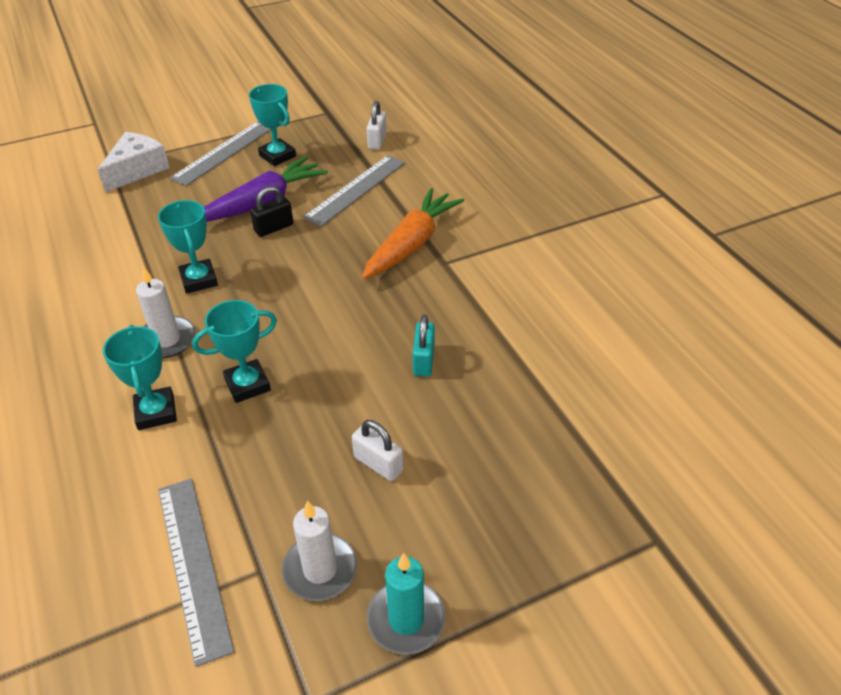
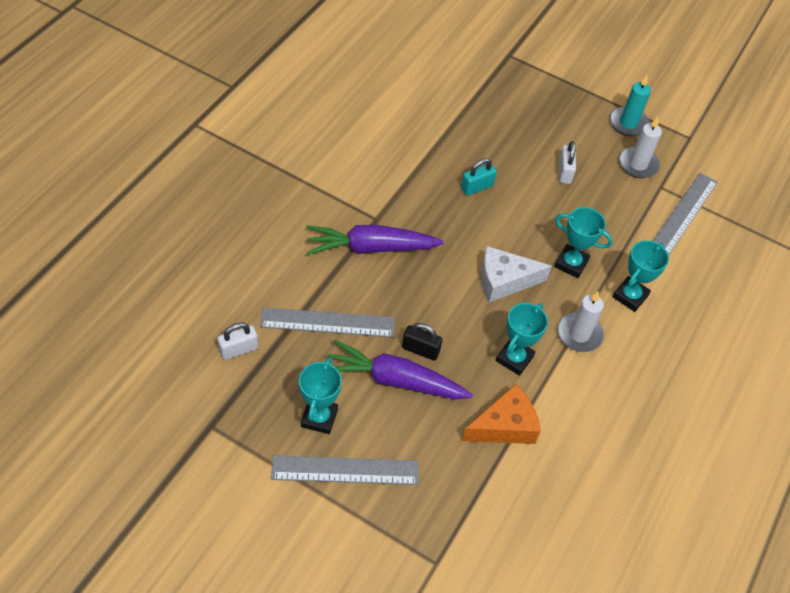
camera: 130 degrees left, 10 degrees up
white cheese [98,132,169,192] -> white cheese moved to [481,246,552,303]
orange carrot [362,188,464,279] -> purple carrot [306,225,444,255]
none -> orange cheese [462,384,541,444]

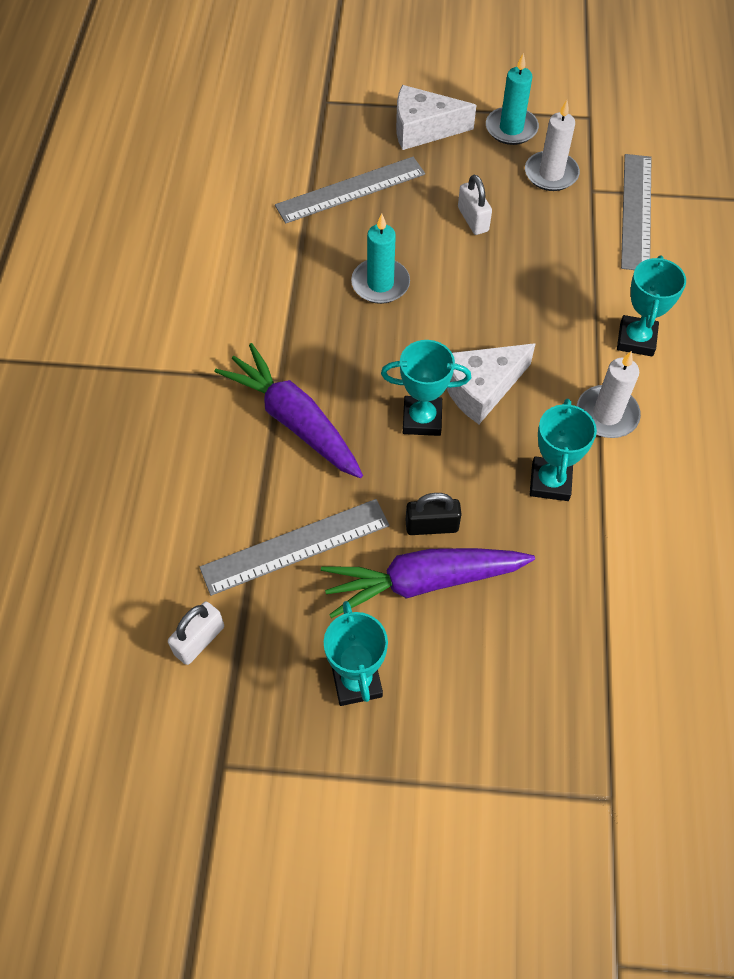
camera: 20 degrees left, 5 degrees up
grey ruler [271,456,418,485] -> grey ruler moved to [275,157,425,224]
purple carrot [306,225,444,255] -> purple carrot turned 75 degrees clockwise [214,343,363,478]
turquoise padlock [461,158,497,196] -> turquoise candle [351,214,410,304]
orange cheese [462,384,541,444] -> none
turquoise trophy [554,207,613,278] -> turquoise trophy moved to [381,340,471,436]
none -> white cheese [396,85,476,150]

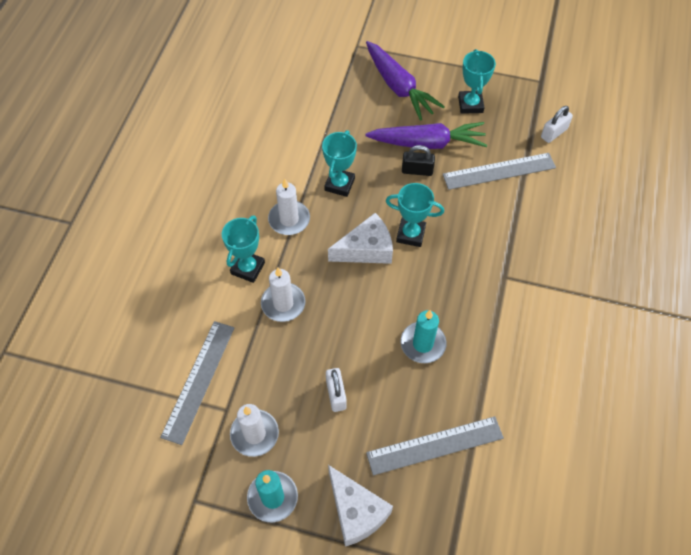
camera: 170 degrees left, 0 degrees up
purple carrot [214,343,363,478] -> purple carrot moved to [366,41,445,121]
white cheese [396,85,476,150] -> white cheese turned 45 degrees clockwise [328,465,393,547]
none -> white candle [261,267,305,322]

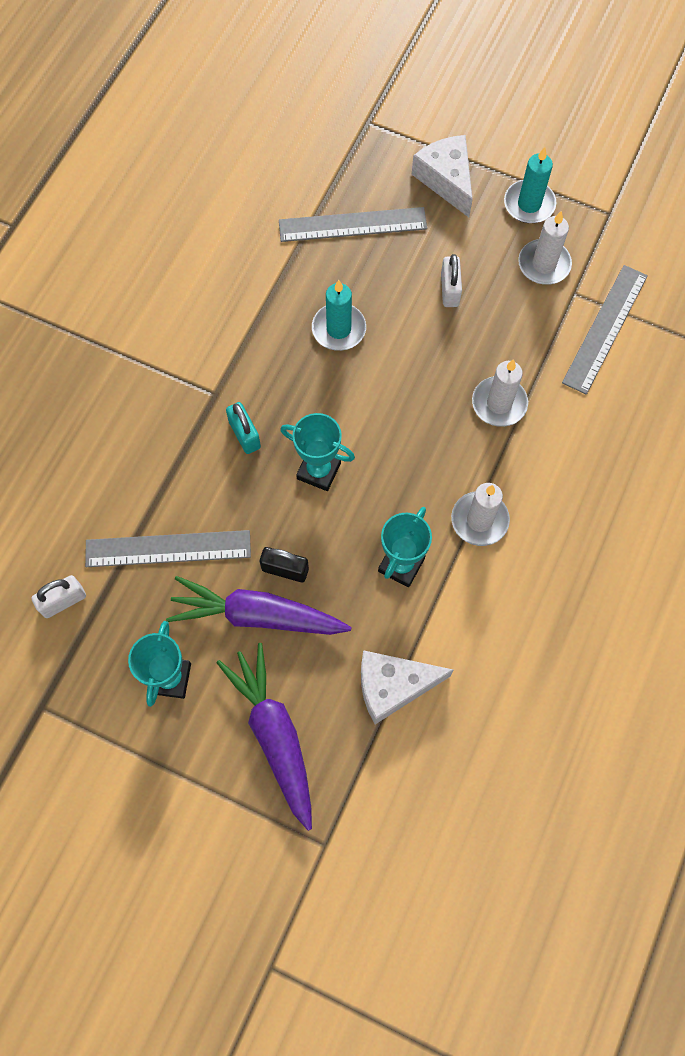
camera: 170 degrees left, 10 degrees up
turquoise trophy [222,215,265,283] -> none
white cheese [328,213,393,264] -> white cheese moved to [361,650,454,724]
none -> turquoise padlock [226,402,261,454]

